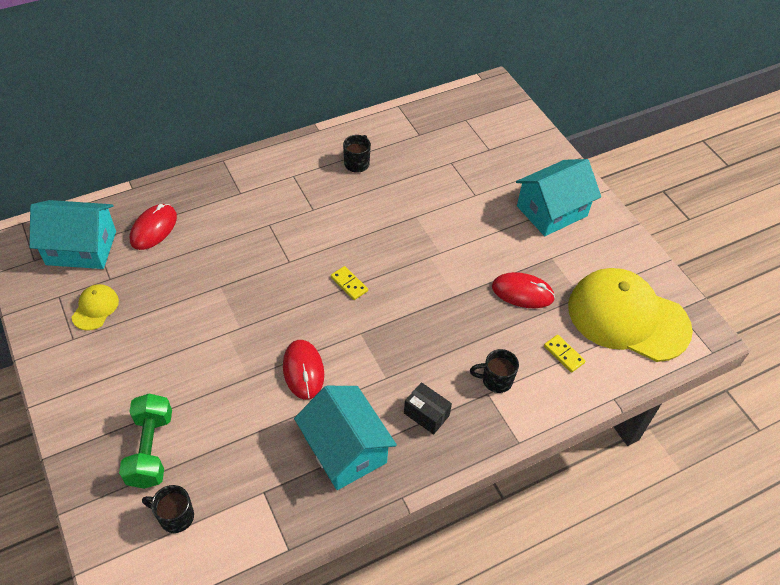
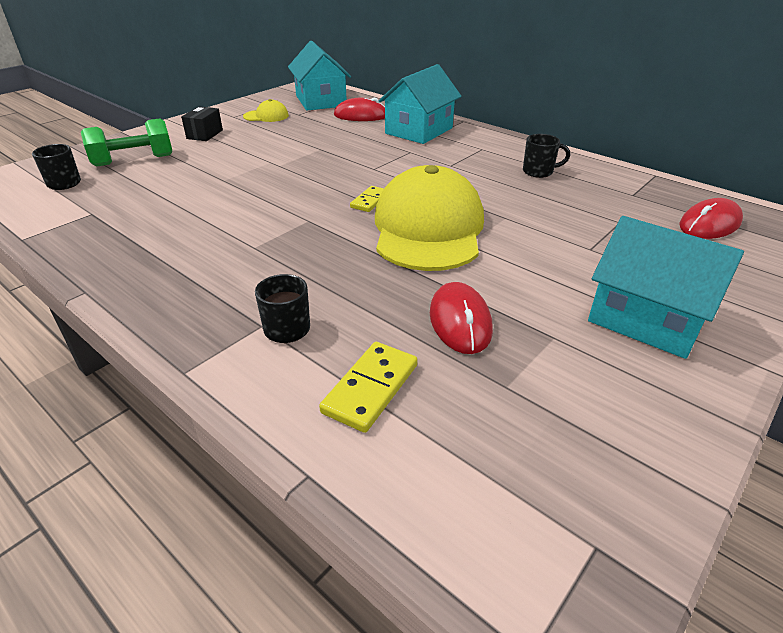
camera: 70 degrees right, 15 degrees down
red mouse [283,340,324,400] -> red mouse moved to [679,198,743,239]
turquoise house [294,386,397,490] -> turquoise house moved to [378,64,462,144]
black box [404,382,452,434] -> black box moved to [181,106,223,141]
yellow domino [544,335,586,373] -> yellow domino [319,342,418,433], size x1.52
yellow cap [568,268,693,362] -> yellow cap moved to [375,165,484,271]

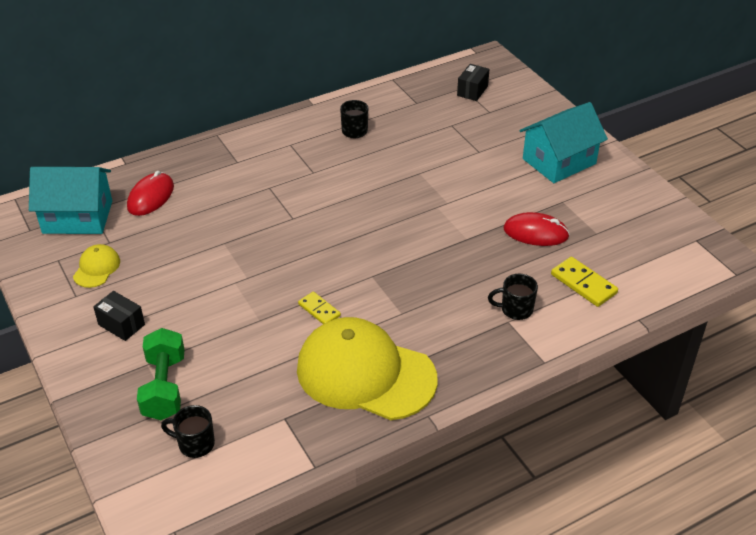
camera: 70 degrees left, 5 degrees up
yellow domino [350,186,384,212] -> yellow domino moved to [298,292,341,324]
yellow cap [375,165,484,271] -> yellow cap moved to [297,317,438,420]
turquoise house [378,64,462,144] -> none
red mouse [679,198,743,239] -> black box [457,64,490,101]

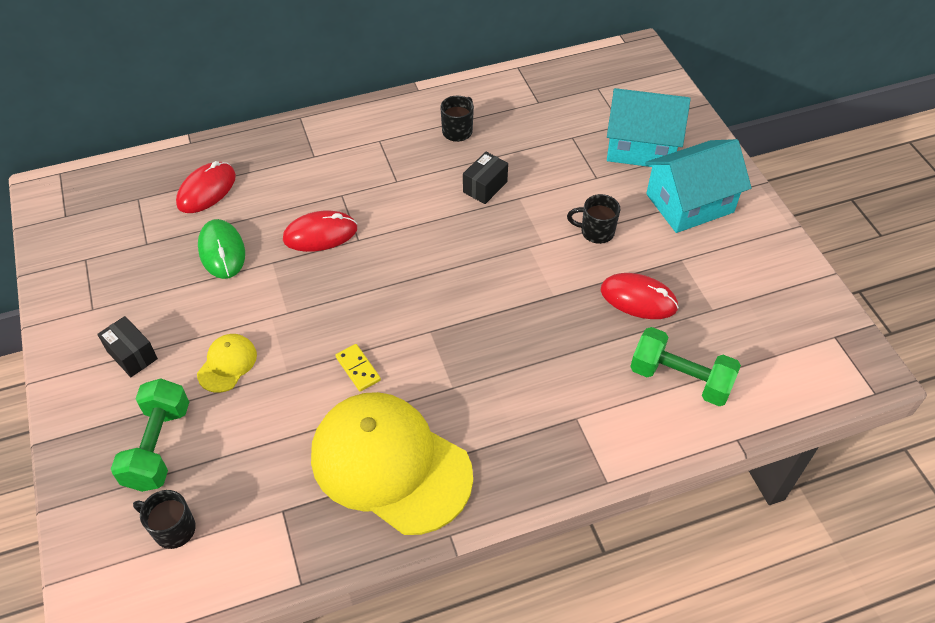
camera: 10 degrees right, 10 degrees up
turquoise house [29,167,112,234] -> turquoise house moved to [607,88,691,167]
yellow cap [73,244,120,288] -> yellow cap moved to [197,334,257,393]
black box [457,64,490,101] -> black box moved to [463,152,508,204]
black mug [488,274,538,320] -> black mug moved to [567,194,620,244]
yellow domino [551,257,618,307] -> green dumbbell [630,327,741,406]
none -> green mouse [198,219,245,279]
none -> red mouse [283,211,357,252]

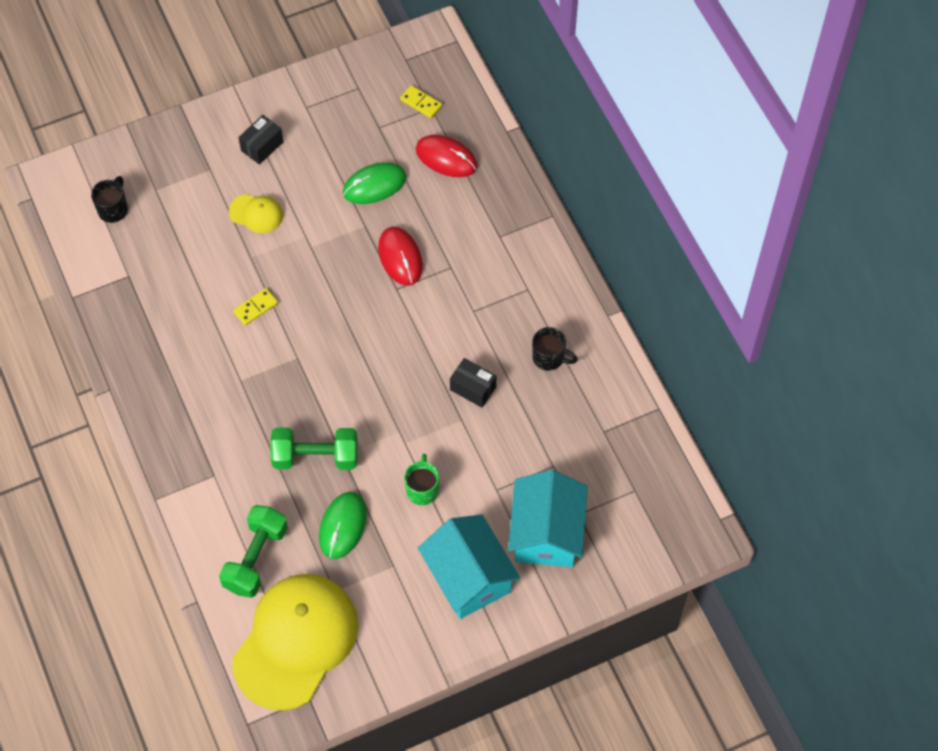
camera: 85 degrees right, 10 degrees up
green dumbbell [111,378,189,492] -> green dumbbell moved to [271,428,357,470]
yellow cap [311,392,473,535] -> yellow cap moved to [232,574,358,711]
black mug [567,194,620,244] -> green mug [404,454,439,505]
red mouse [601,273,679,319] -> green mouse [319,492,367,559]
none -> yellow domino [400,85,442,118]

